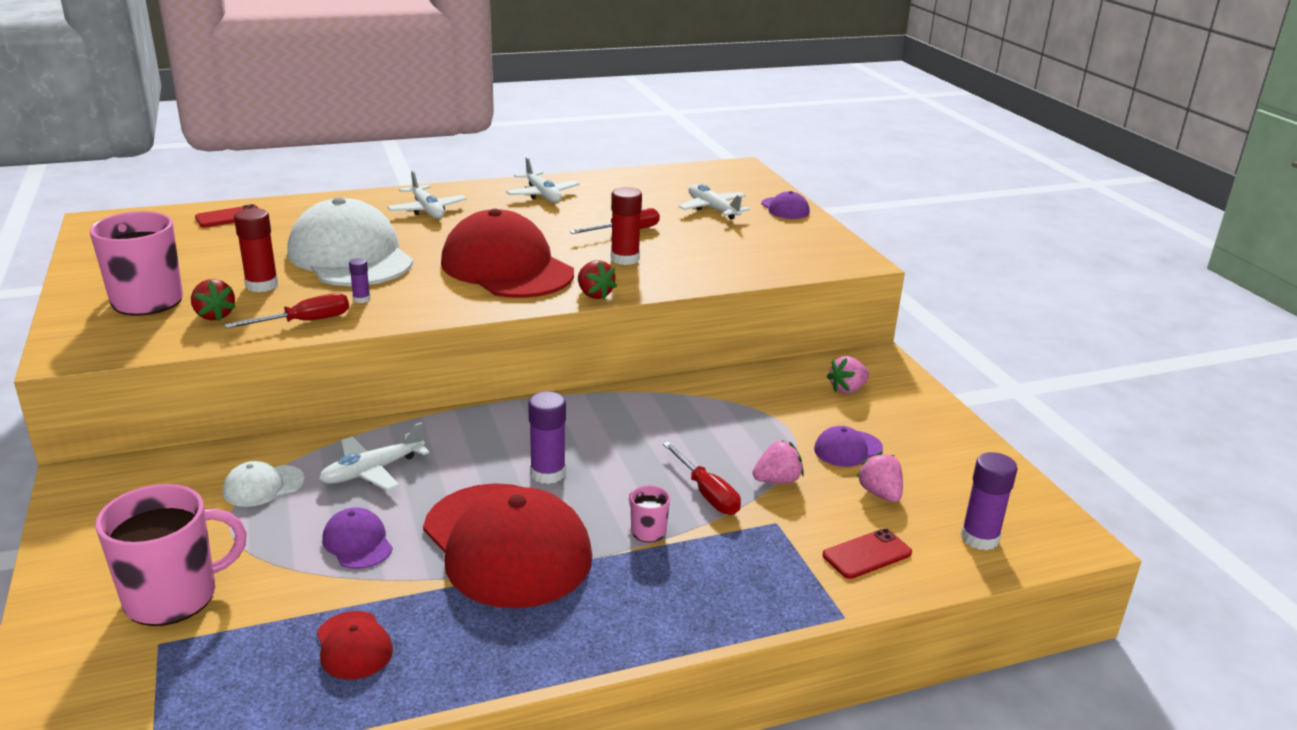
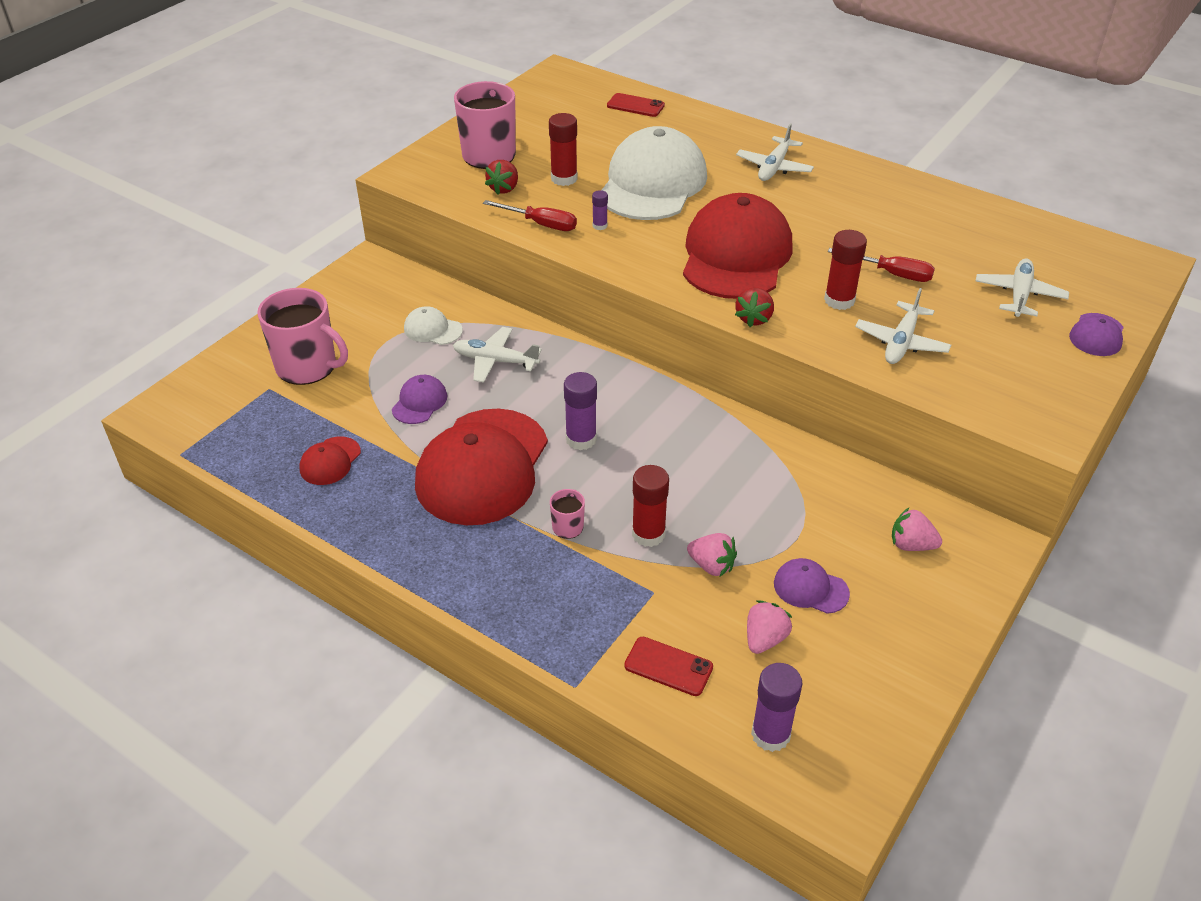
camera: 55 degrees right, 15 degrees up
white plane [506,157,580,203] -> white plane moved to [855,288,951,364]
red screwdriver [663,442,741,515] -> red glue stick [632,465,669,547]

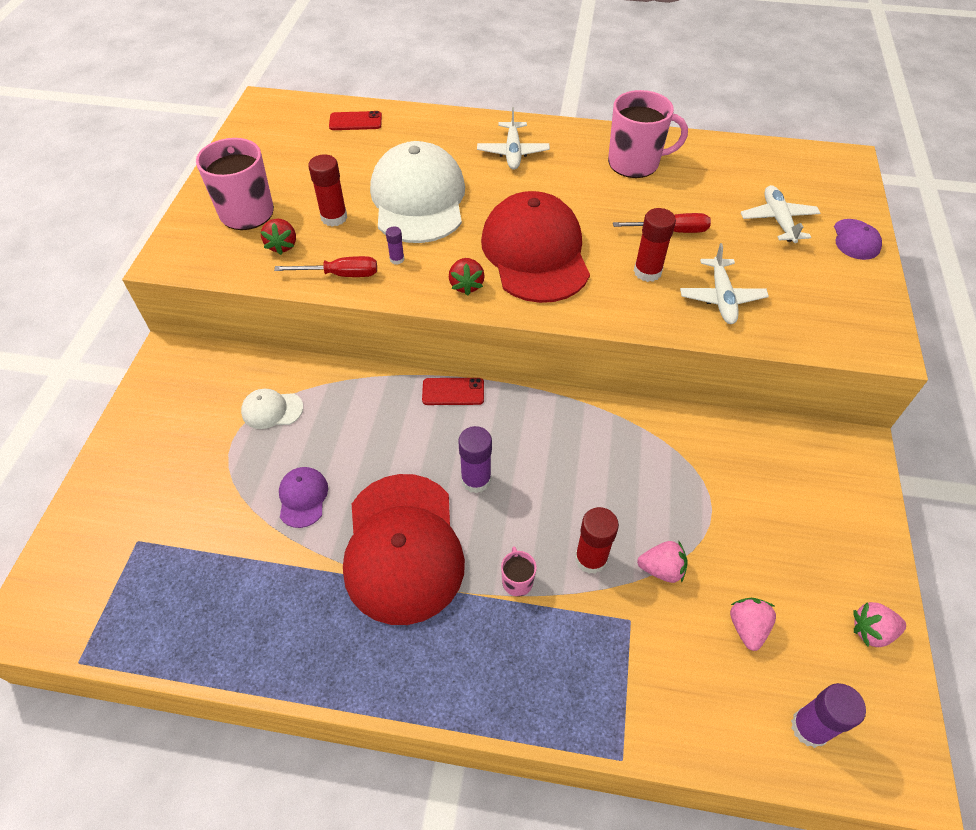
camera: 25 degrees left, 10 degrees up
pink mug [257,288,348,385] -> pink mug moved to [608,90,688,178]
red cap [300,436,361,485] -> none
white plane [453,327,542,383] -> none
red phone [624,637,713,696] -> red phone moved to [422,378,484,405]
red strawberry [735,287,774,327] -> red strawberry moved to [449,258,485,296]
purple cap [774,558,850,614] -> none
pink strawberry [892,508,942,551] -> pink strawberry moved to [853,602,906,647]

